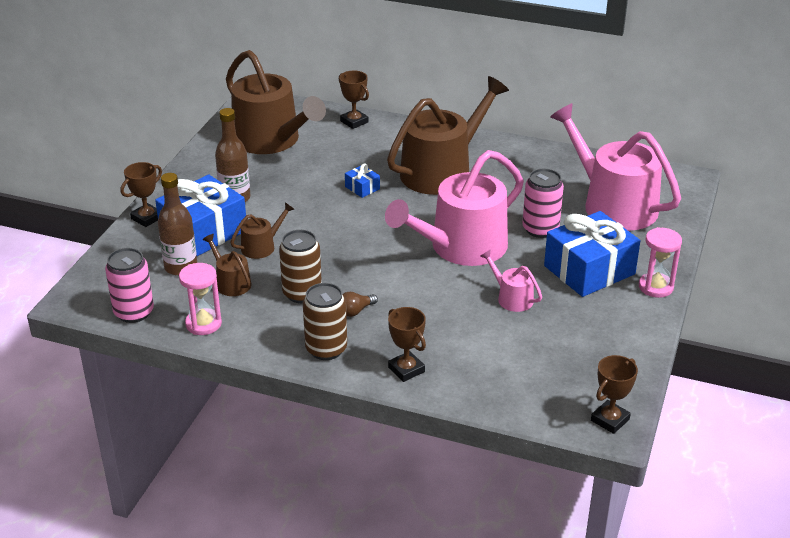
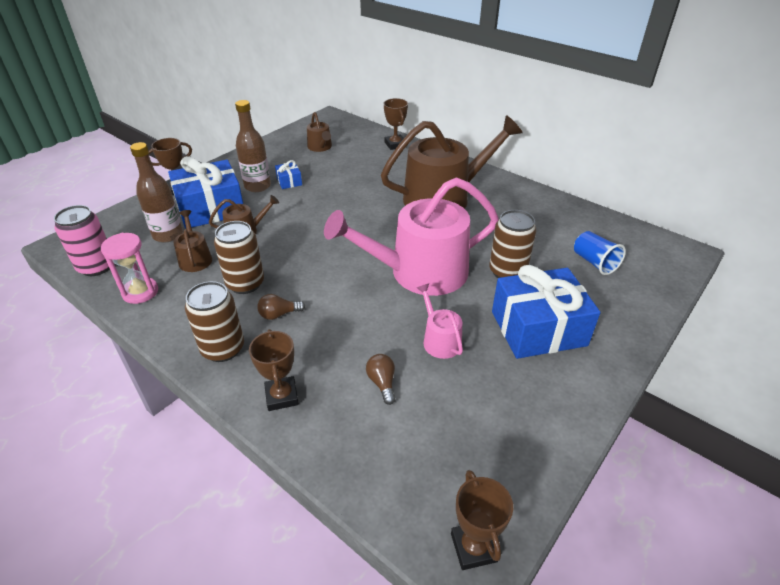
camera: 20 degrees right, 5 degrees up
brown watering can [226,50,326,154] -> brown watering can [307,112,332,152], size x0.44
blue gift [345,163,380,198] -> blue gift moved to [275,160,302,189]
pink can [522,169,564,238] -> brown can [489,210,537,278]
pink watering can [550,103,681,231] -> blue cup [574,231,626,275]
brown trophy [591,355,638,434] -> brown trophy turned 75 degrees counterclockwise [451,470,513,570]
pink hourglass [639,227,682,298] -> none
none -> brown light bulb [366,354,395,405]

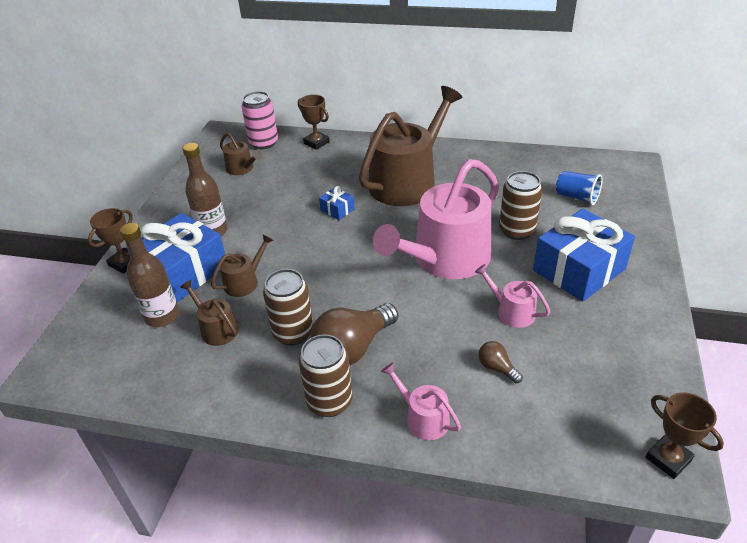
camera: 25 degrees left, 0 degrees up
pink can [54,205,110,276] -> pink can moved to [242,91,278,149]
pink hourglass [101,233,158,304] -> none
brown trophy [249,329,299,411] -> pink watering can [381,363,461,440]
brown light bulb [257,294,305,320] -> brown light bulb [311,303,398,366], size x2.12
blue gift [275,160,302,189] -> blue gift moved to [319,186,355,220]

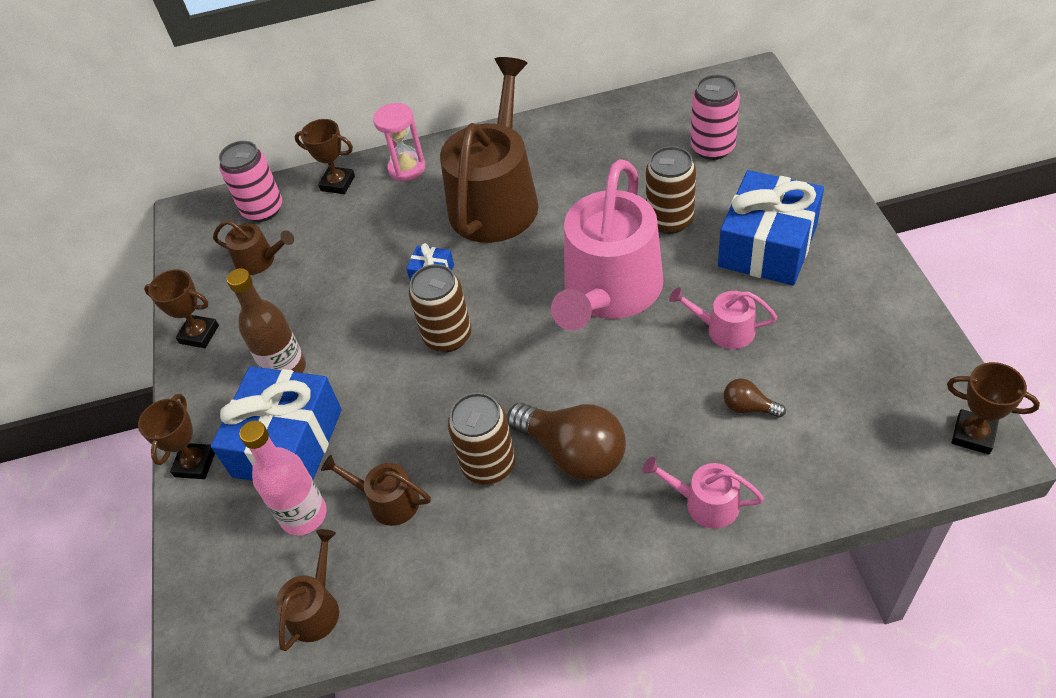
camera: 20 degrees left, 10 degrees up
brown bottle [120,223,179,327] -> pink bottle [240,421,327,535]
brown watering can [211,234,273,297] -> brown watering can moved to [276,529,339,651]
brown can [299,334,353,417] -> brown can moved to [409,264,471,352]
brown light bulb [311,303,398,366] -> brown light bulb turned 75 degrees counterclockwise [507,402,626,481]
blue cup [556,171,603,205] -> pink can [691,75,740,160]
none -> brown trophy [144,269,219,348]
none -> pink hourglass [373,103,425,181]

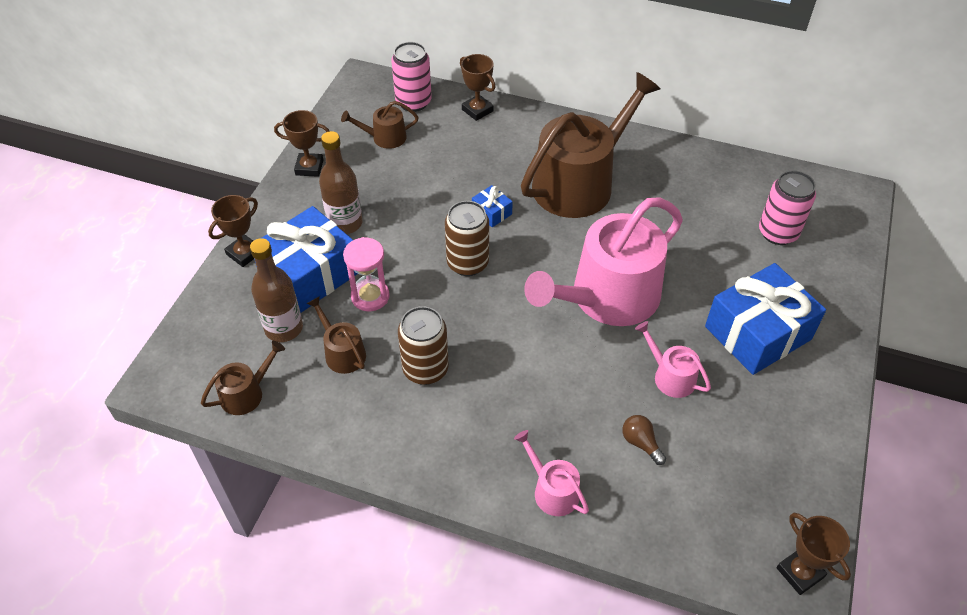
camera: 25 degrees right, 0 degrees up
brown trophy [144,269,219,348] -> brown trophy turned 45 degrees counterclockwise [274,110,329,177]
brown watering can [213,220,294,275] -> brown watering can turned 120 degrees clockwise [341,101,419,149]
pink bottle [240,421,327,535] -> brown bottle [250,238,303,342]
pink hourglass [373,103,425,181] -> pink hourglass moved to [343,237,390,311]
brown light bulb [507,402,626,481] -> none
brown can [646,146,696,234] -> none

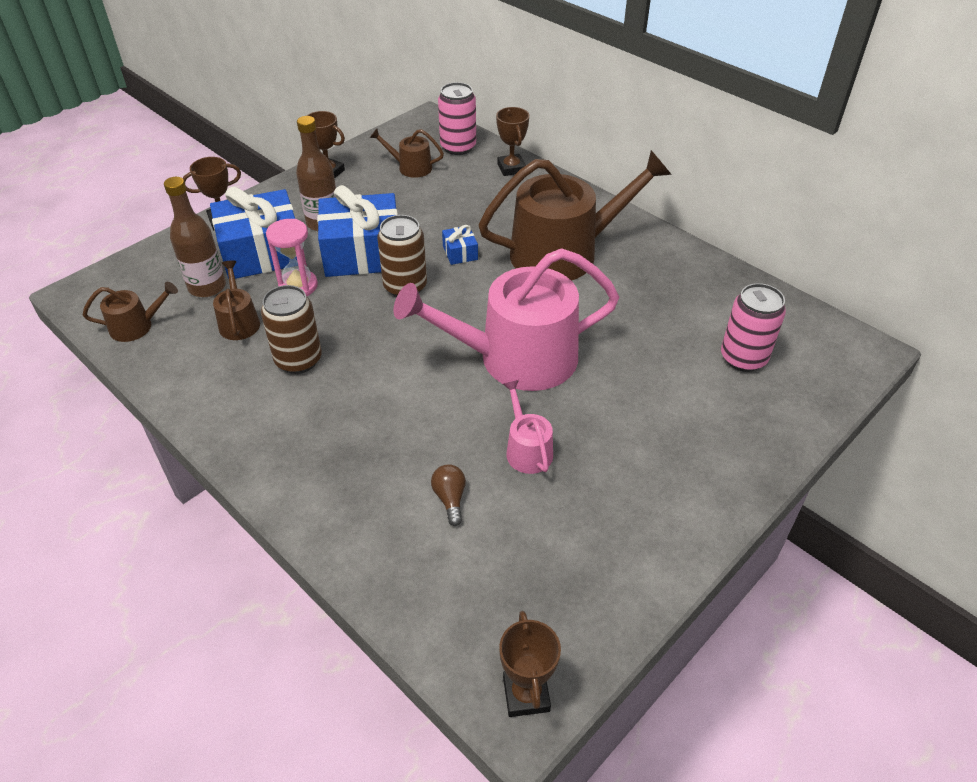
camera: 25 degrees right, 5 degrees down
pink watering can [514,430,589,516] -> none
blue gift [705,263,826,375] -> blue gift moved to [317,185,398,277]

